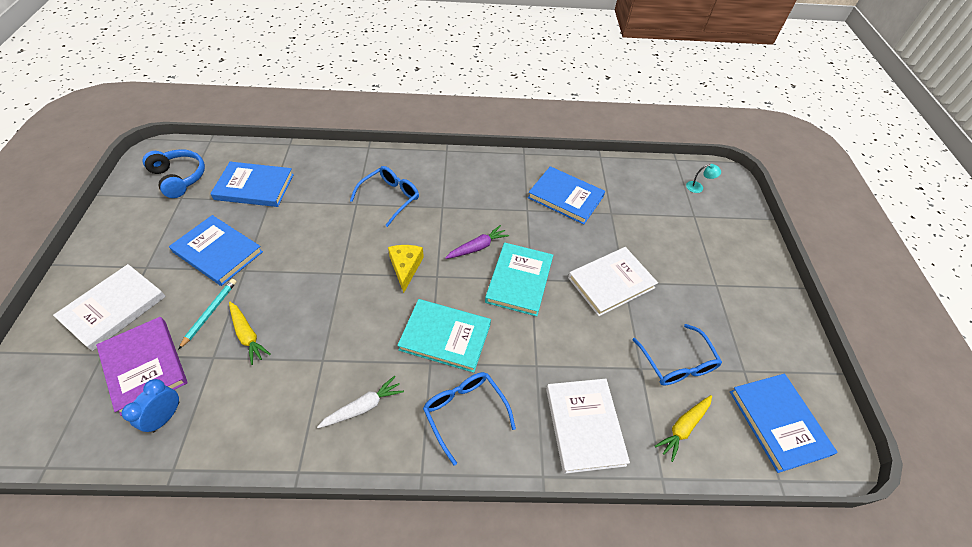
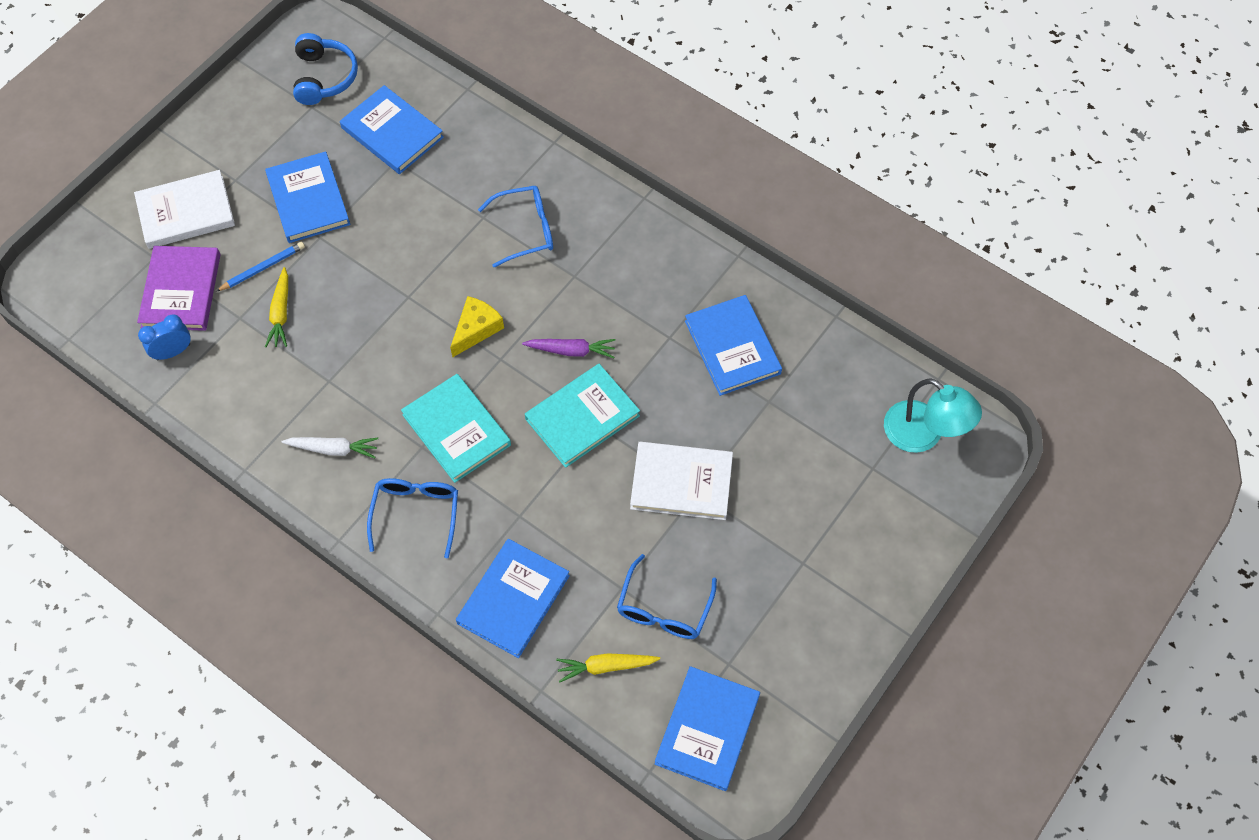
camera: 40 degrees right, 10 degrees up
turquoise pencil [178,279,237,350] -> blue pencil [216,241,305,292]
white book [546,379,630,474] -> blue book [456,539,570,658]
turquoise lamp [686,164,721,193] -> turquoise lamp [884,378,982,453], size x2.24

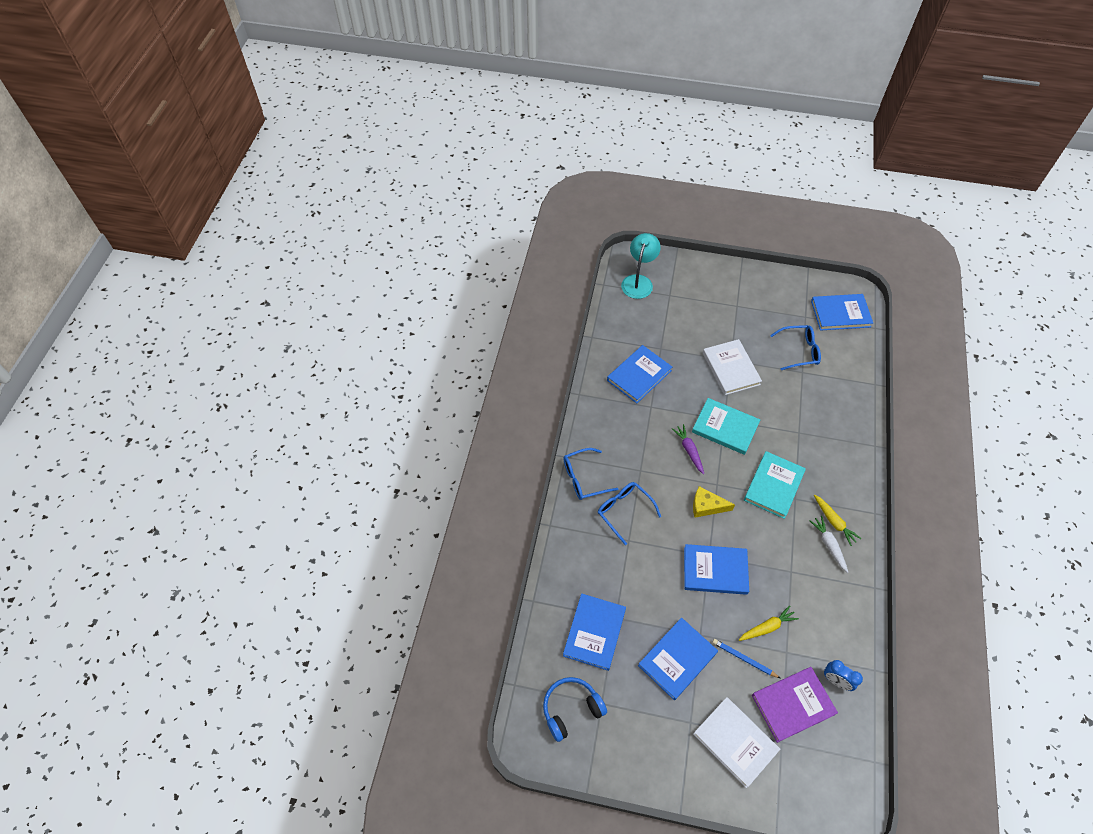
camera: 115 degrees left, 5 degrees down
blue glasses [367,478,458,558] -> blue glasses moved to [563,448,618,500]
blue book [456,539,570,658] -> blue book moved to [684,544,749,595]
yellow carrot [556,653,660,682] -> yellow carrot moved to [814,495,862,546]

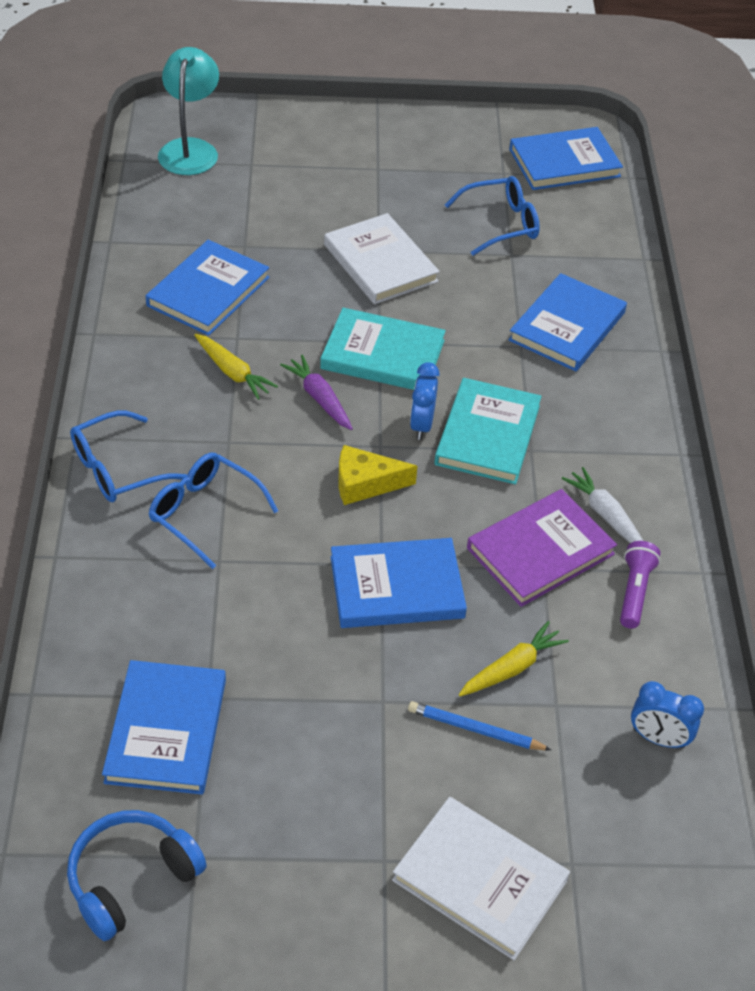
camera: 15 degrees left, 10 degrees down
blue book [638,618,718,700] -> blue book moved to [508,273,627,371]
purple book [752,667,838,743] -> purple book moved to [467,489,617,607]
yellow carrot [814,495,862,546] -> yellow carrot moved to [194,334,278,400]
none -> blue clock [410,362,439,440]
none -> purple flashlight [620,541,661,629]

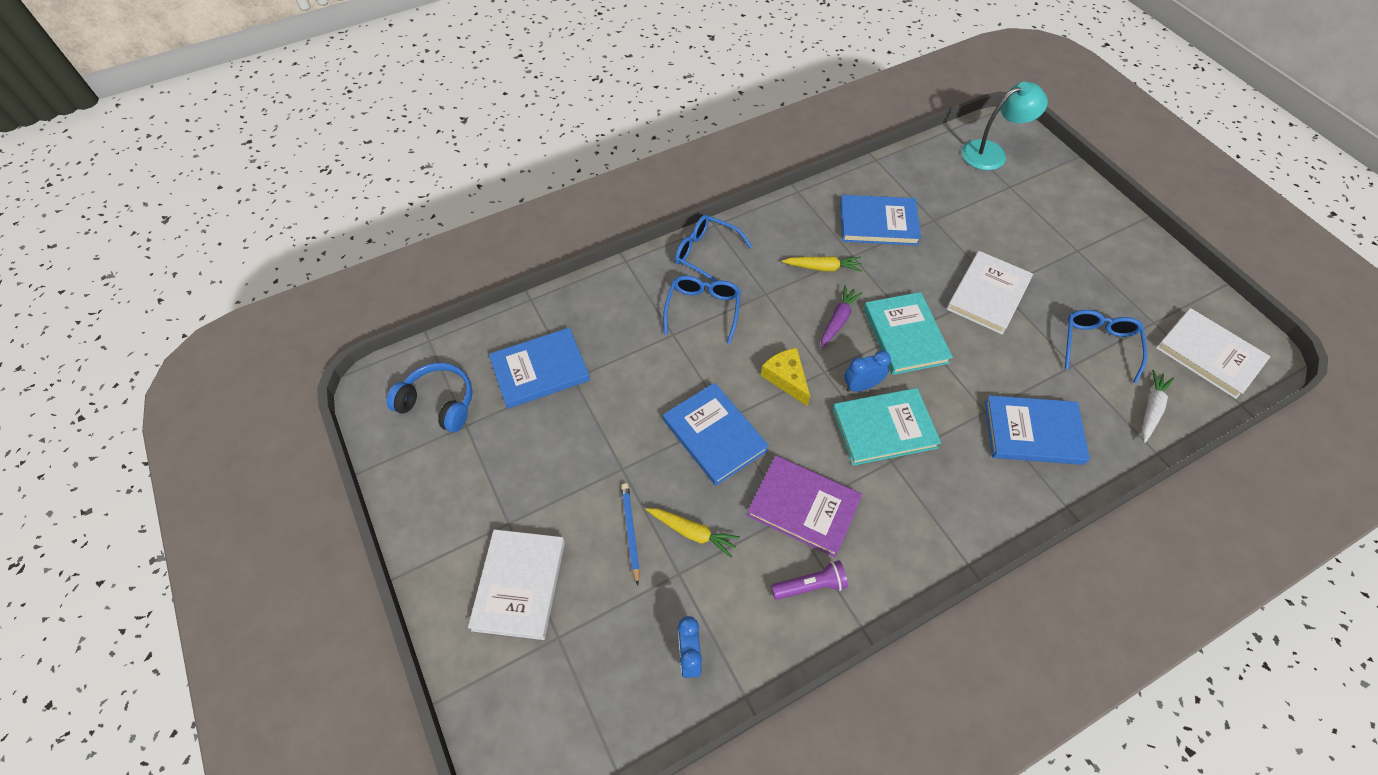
camera: 65 degrees right, 10 degrees up
yellow carrot [194,334,278,400] -> yellow carrot turned 105 degrees counterclockwise [782,256,862,272]
blue glasses [445,176,540,256] -> blue glasses turned 120 degrees counterclockwise [1065,310,1147,383]
blue book [509,127,623,190] -> white book [1156,308,1271,399]
white carrot [562,467,643,543] -> white carrot moved to [1142,370,1174,443]

